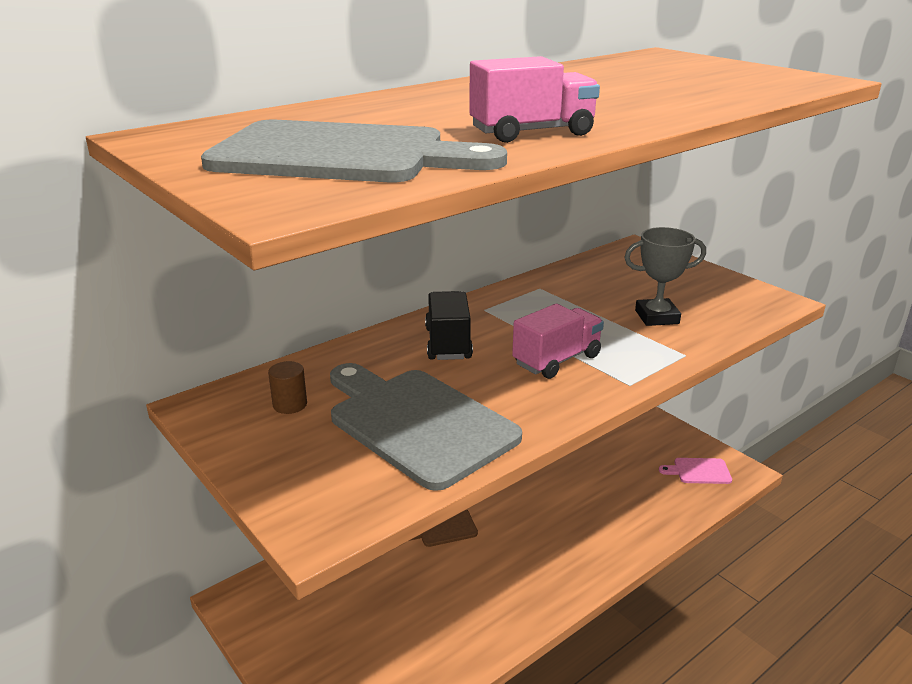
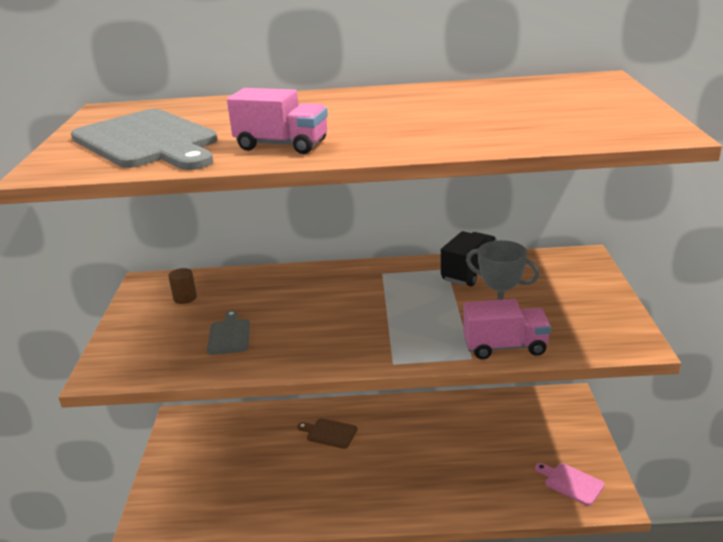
camera: 40 degrees right, 0 degrees up
grey cutting board [330,363,522,491] -> grey cutting board [207,310,250,355], size x0.45
black truck [425,291,473,360] -> black truck moved to [441,231,497,286]
pink truck [512,304,604,379] -> pink truck moved to [463,299,551,359]

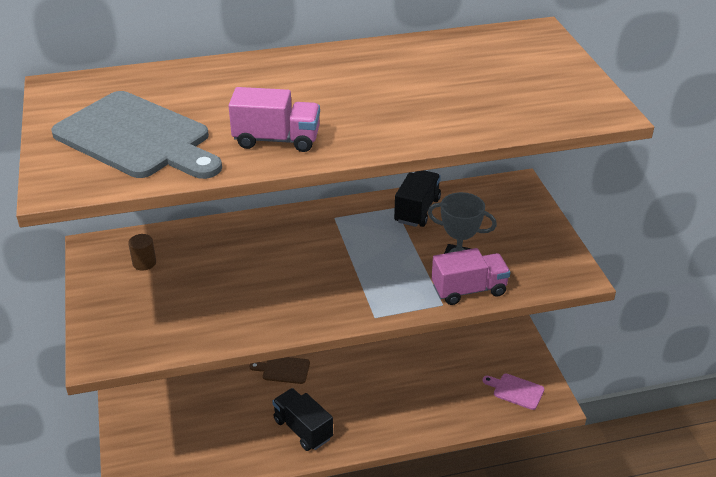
camera: 15 degrees left, 10 degrees up
grey cutting board [207,310,250,355] -> none
none -> black truck [272,388,333,451]

